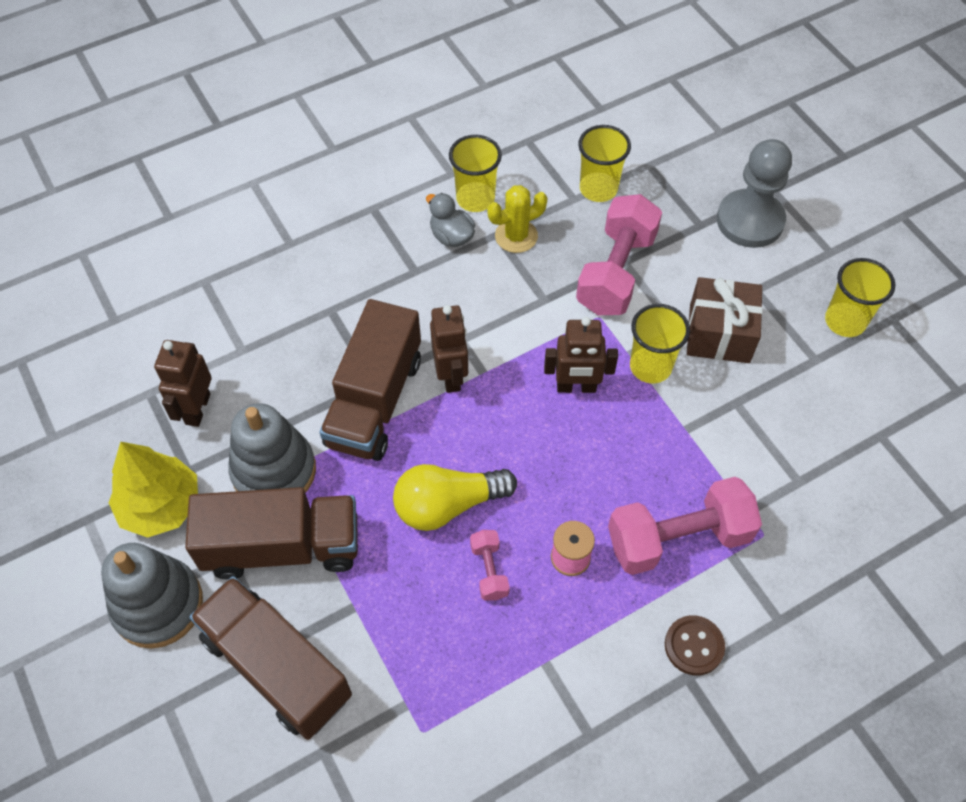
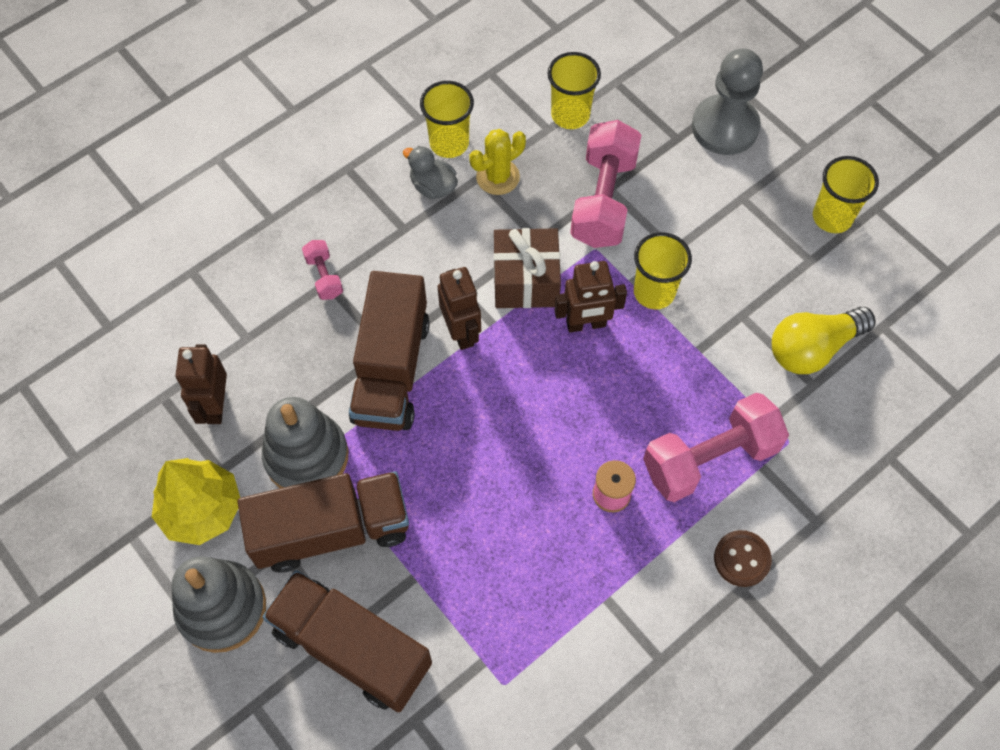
camera: 10 degrees left, 5 degrees up
yellow light bulb [393,464,517,531] -> yellow light bulb moved to [772,307,876,374]
pink dumbbell [470,530,510,601] -> pink dumbbell moved to [302,240,343,300]
brown gift [687,277,763,363] -> brown gift moved to [494,228,561,308]

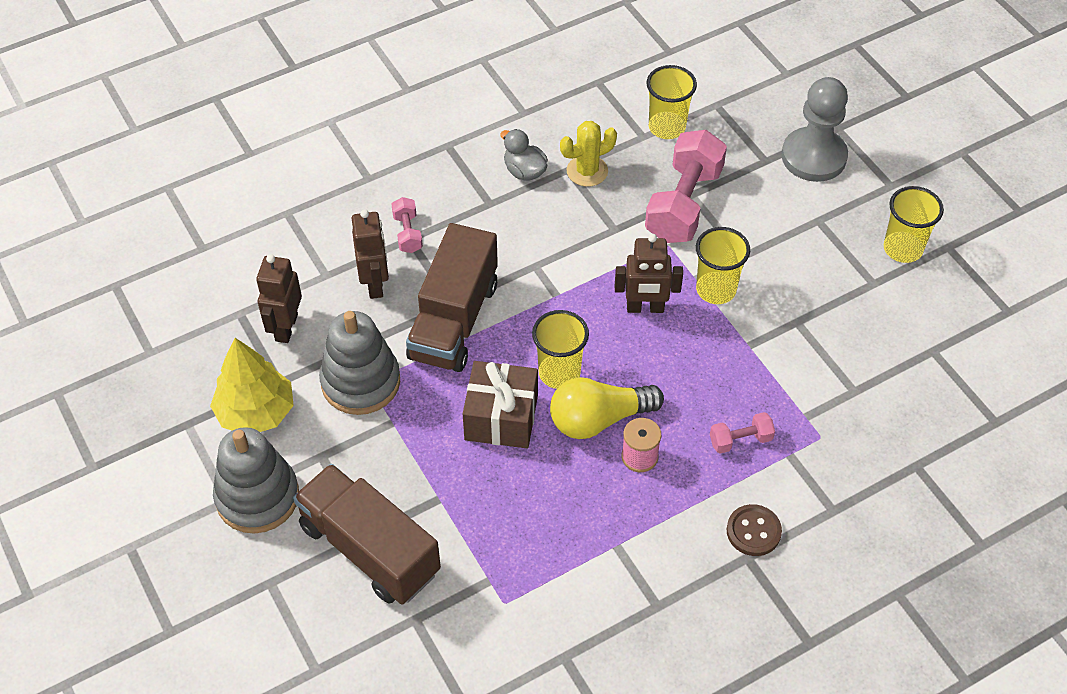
camera: 10 degrees right, 10 degrees down
brown truck [237,471,409,572] -> none
yellow cup [420,81,474,158] -> yellow cup moved to [532,310,589,389]
brown robot [438,267,481,350] -> brown robot moved to [352,209,389,299]
brown gift [494,228,561,308] -> brown gift moved to [463,361,538,448]
pink dumbbell [643,393,789,502] -> pink dumbbell [710,412,775,454], size x0.47
yellow light bulb [772,307,876,374] -> yellow light bulb moved to [550,377,664,439]

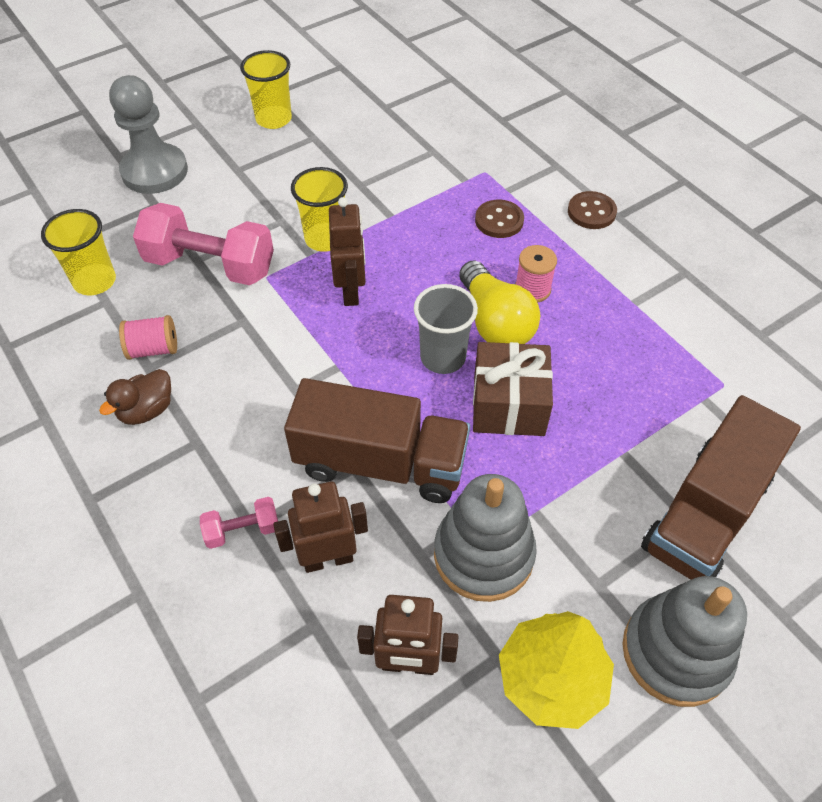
camera: 95 degrees left, 0 degrees up
grey duck [500,129,548,181] -> brown duck [99,369,171,425]
yellow cup [532,310,589,389] -> grey cup [414,284,478,374]
yellow cactus [560,121,617,187] -> pink spool [119,315,177,360]
pink dumbbell [710,412,775,454] -> brown button [475,200,524,238]

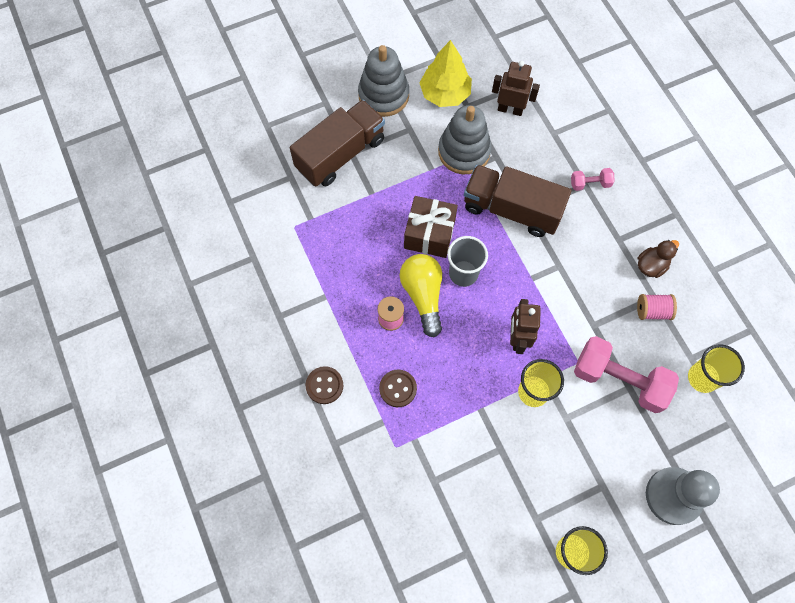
camera: 170 degrees left, 15 degrees up
brown robot [273,481,368,573] -> none

